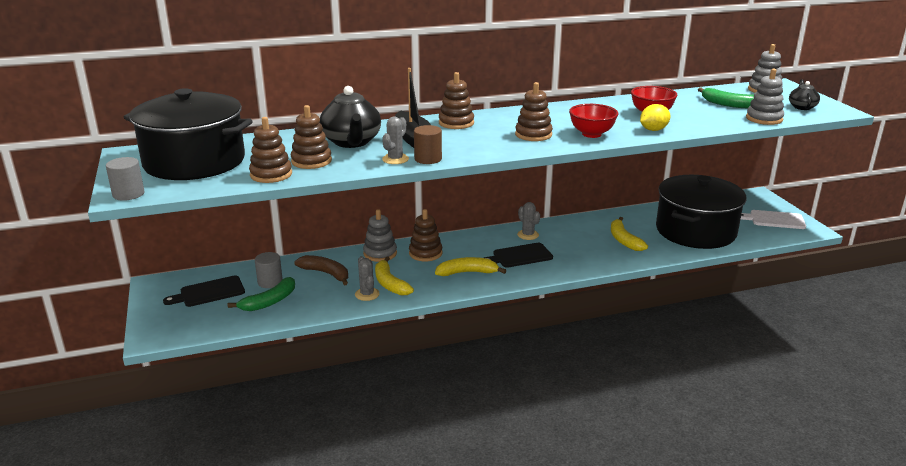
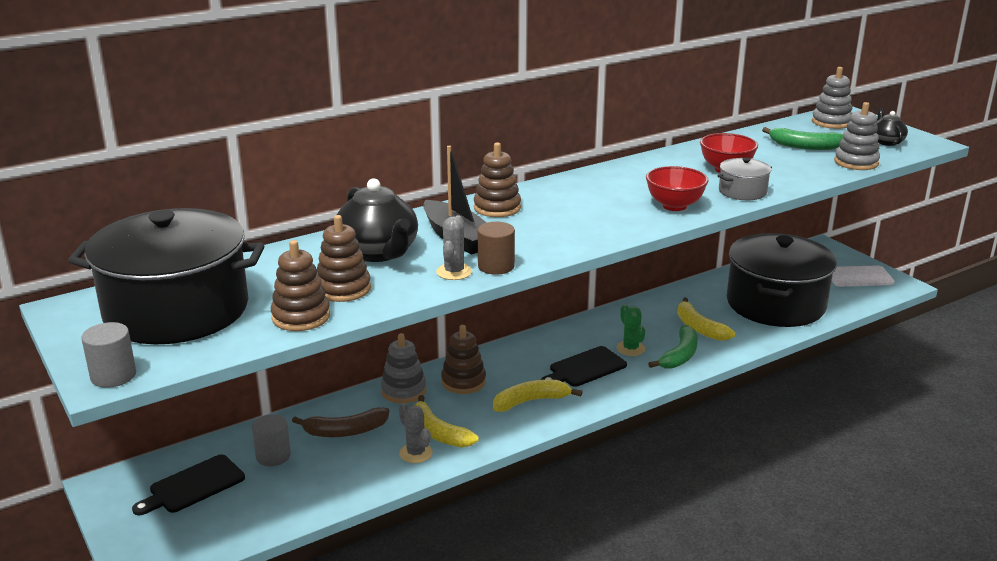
camera: 15 degrees left, 0 degrees up
green banana [228,277,295,311] -> green banana moved to [648,325,698,369]
brown banana [294,255,348,285] -> brown banana turned 150 degrees clockwise [292,407,389,437]
brown stacking toy [515,82,553,141] -> none
grey cactus [517,202,540,240] -> none
yellow lemon [640,104,670,131] -> grey pot [718,157,772,200]
none -> green cactus [617,304,645,356]

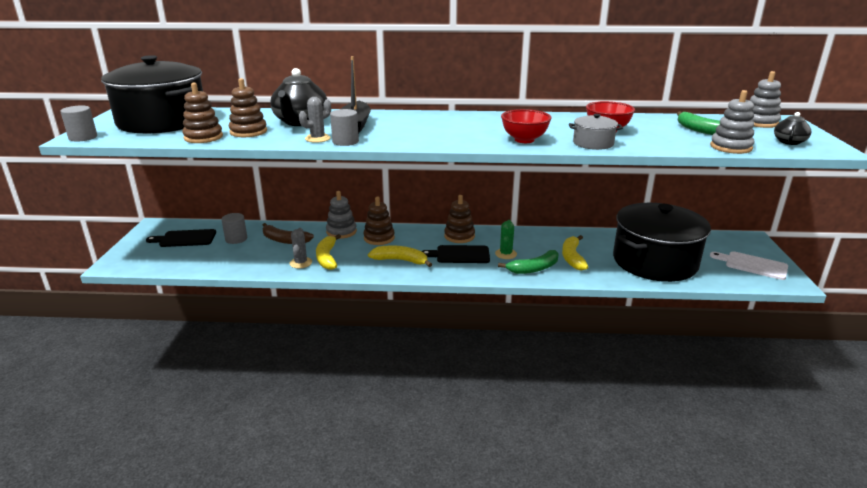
camera: 35 degrees right, 0 degrees up
brown stacking toy [474,142,521,217] -> brown stacking toy moved to [444,195,475,243]
brown cylinder [478,222,515,275] -> grey cylinder [330,109,359,146]

